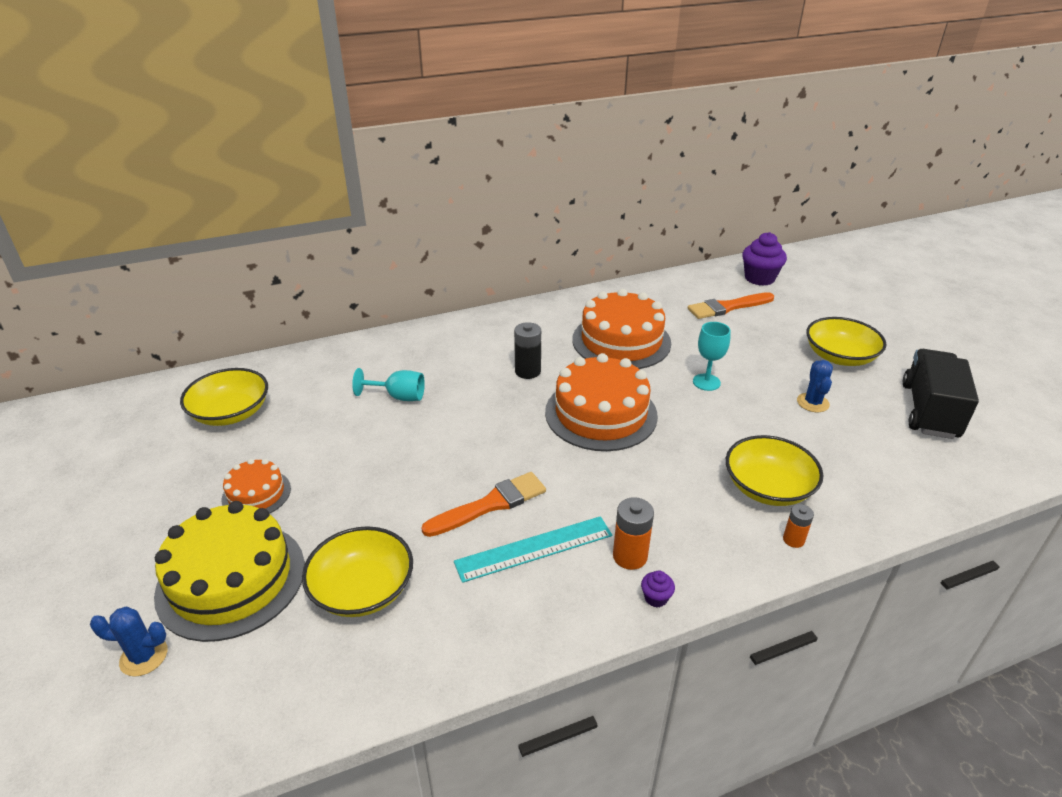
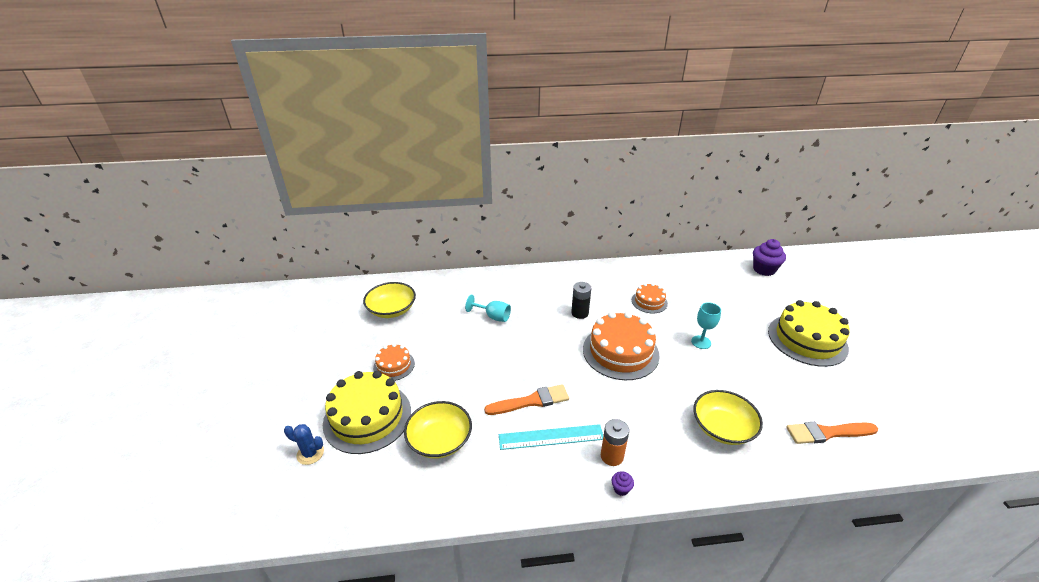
camera: 15 degrees right, 0 degrees up
orange cake [572,289,671,369] -> orange cake [632,283,668,314], size x0.52
orange brush [688,292,774,319] -> orange brush moved to [786,422,878,444]
orange battery [783,504,814,548] -> none
blue cactus [797,360,833,412] -> none
yellow bowl [806,317,886,366] -> yellow cake [768,300,850,367]
black truck [903,349,979,439] -> none

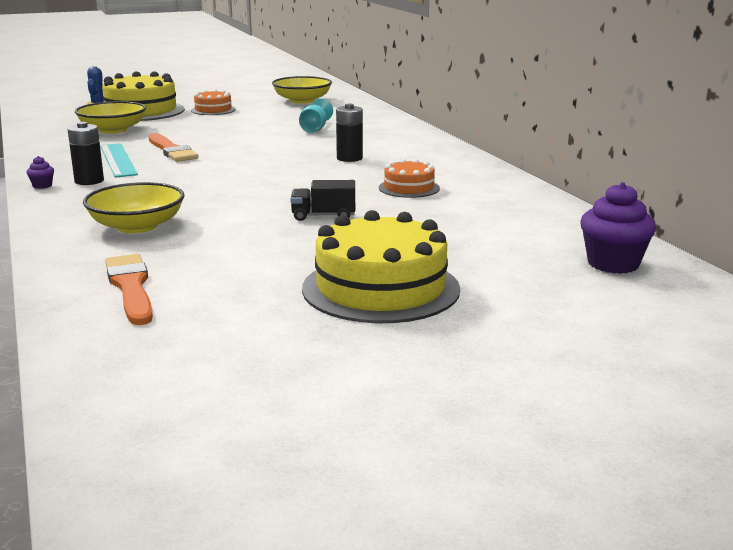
camera: 75 degrees right, 15 degrees down
orange cake [583,312,660,380] -> none
orange battery [601,419,629,466] -> black battery [67,122,104,185]
turquoise goblet [691,302,721,349] -> black truck [291,180,355,221]

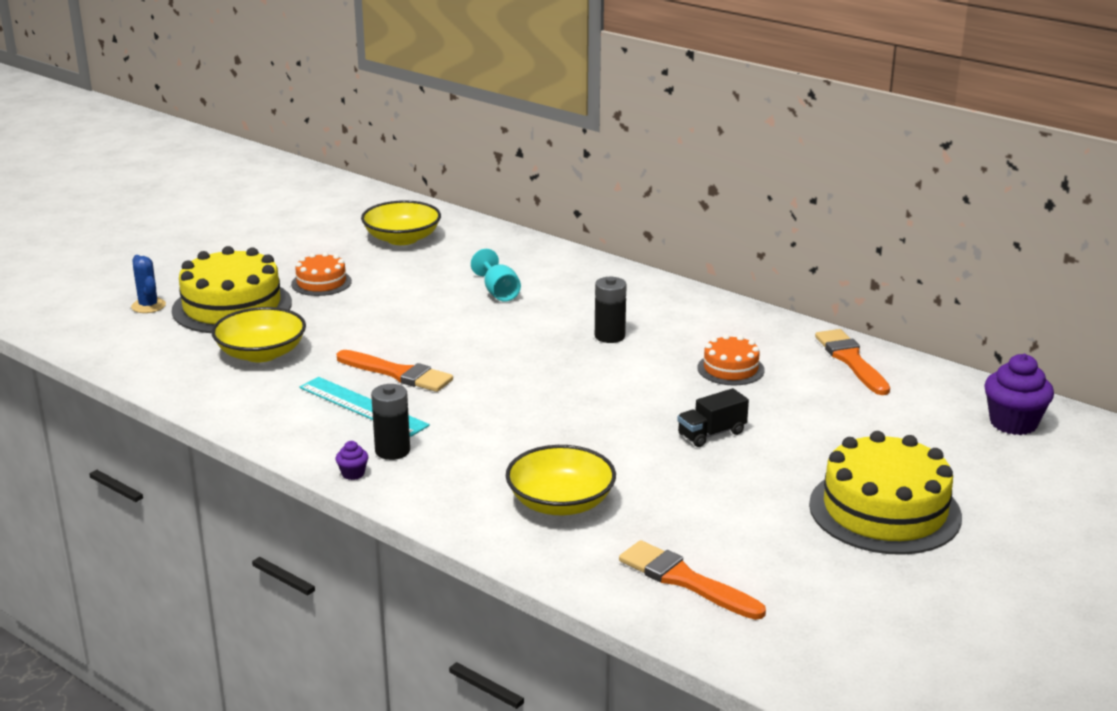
camera: 30 degrees left, 5 degrees up
none -> orange brush [815,329,890,395]

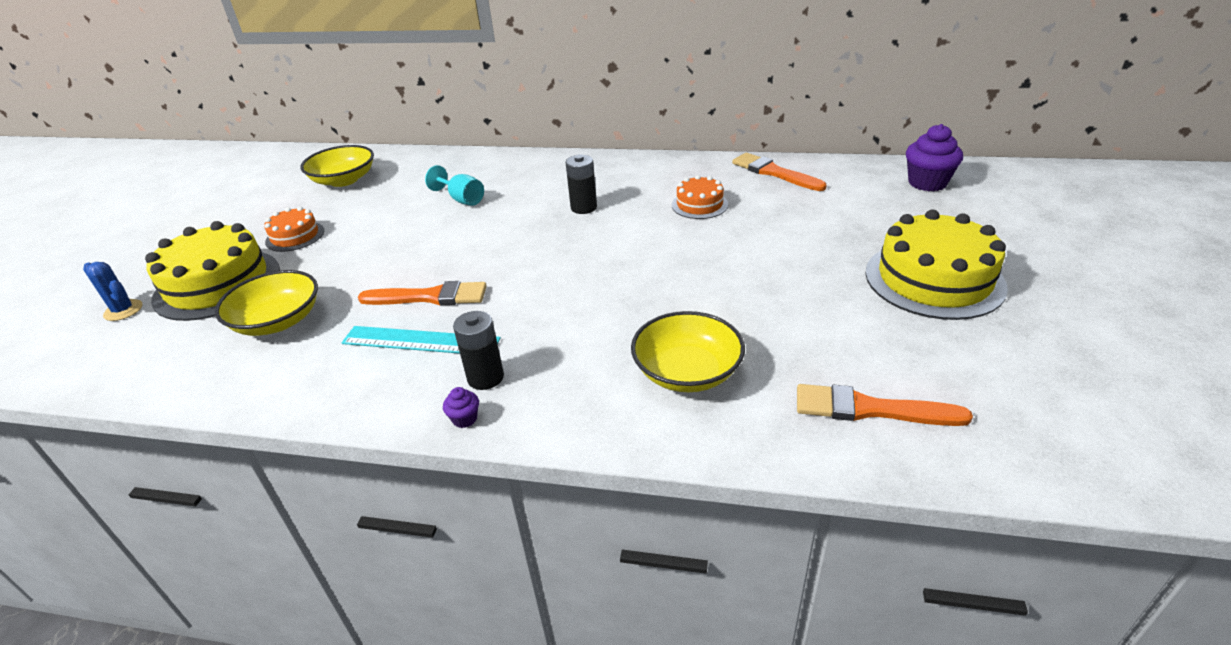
camera: 25 degrees left, 10 degrees up
black truck [677,388,749,447] -> none

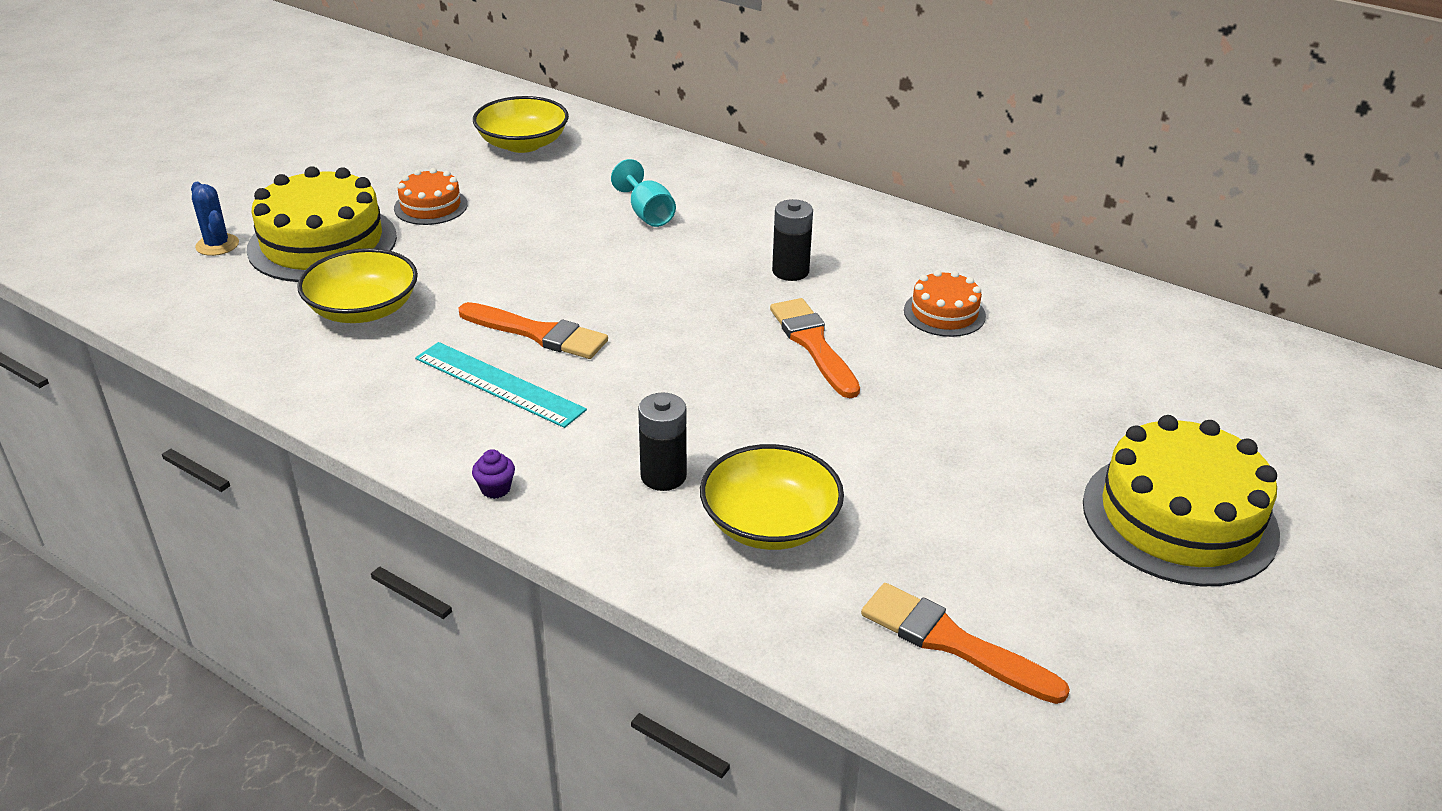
camera: 20 degrees right, 0 degrees up
black battery [453,311,504,390] -> black battery moved to [638,393,687,491]
orange brush [732,153,827,191] -> orange brush moved to [770,298,860,398]
purple cupcake [906,124,963,191] -> none

